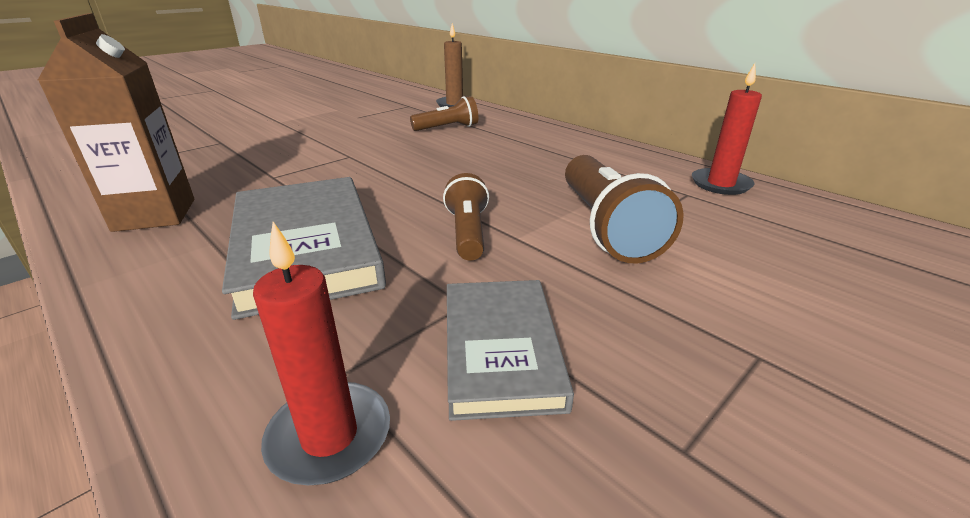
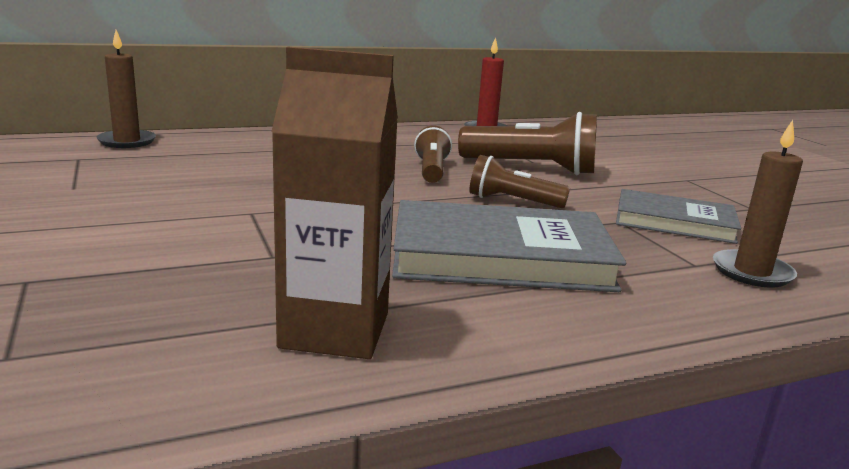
camera: 70 degrees left, 10 degrees down
red candle [253,222,390,485] -> brown candle [713,120,803,288]
brown flashlight [410,96,478,131] -> brown flashlight moved to [414,125,452,183]

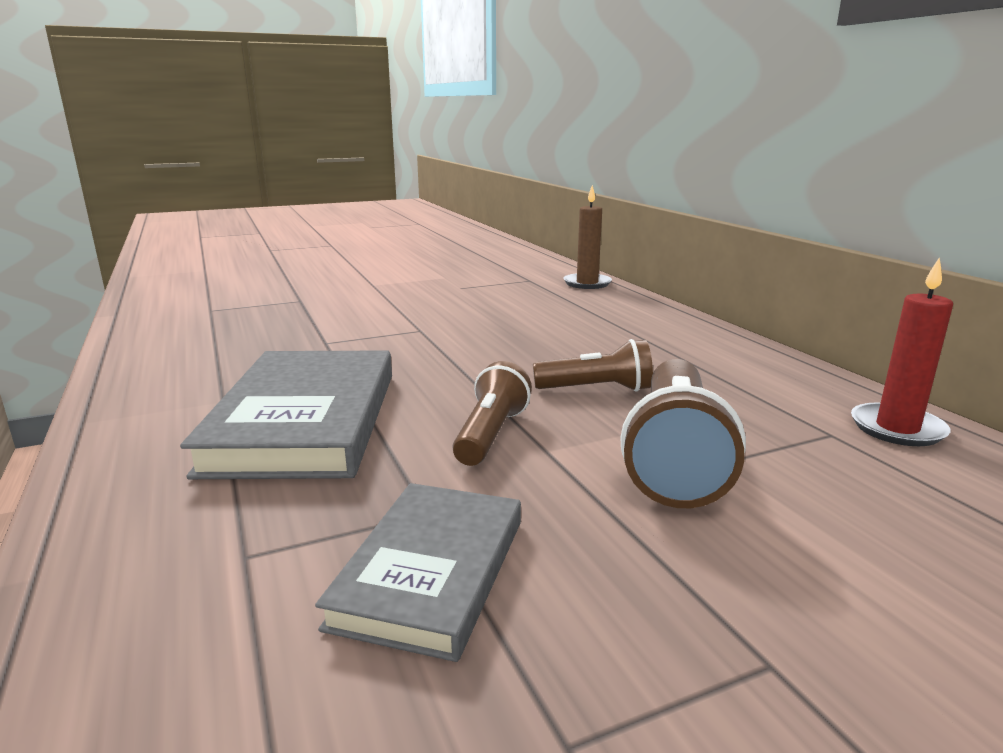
camera: 90 degrees right, 0 degrees up
brown carton [271,47,398,359] -> none
brown candle [713,120,803,288] -> none

